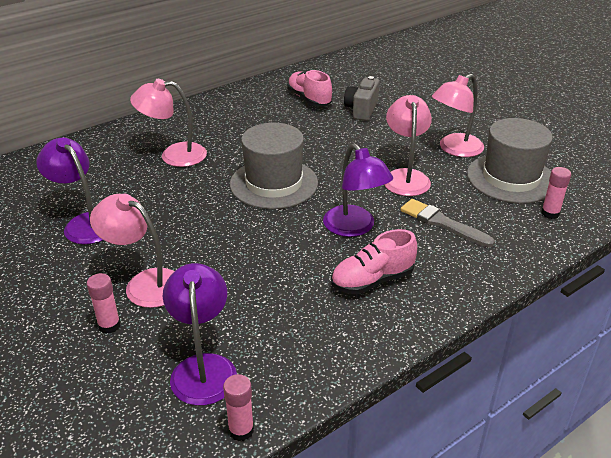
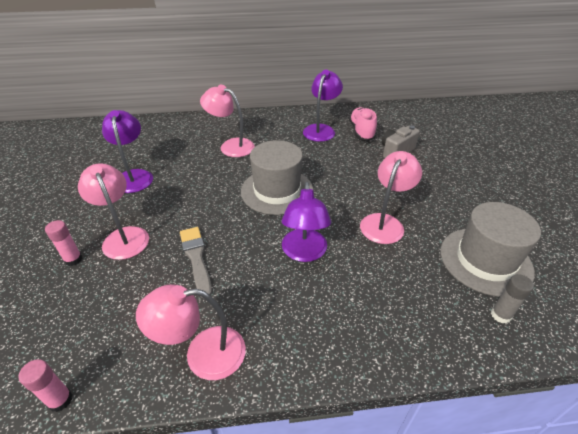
camera: 30 degrees right, 5 degrees up
purple lamp [163,263,237,406] -> purple lamp moved to [303,70,343,142]
pink shoe [331,229,417,294] -> none
grey brush [400,199,495,247] -> grey brush moved to [180,227,212,298]
pink lamp [432,74,484,157] -> pink lamp moved to [136,284,246,380]
pink glue stick [541,167,571,219] -> grey glue stick [491,274,534,323]

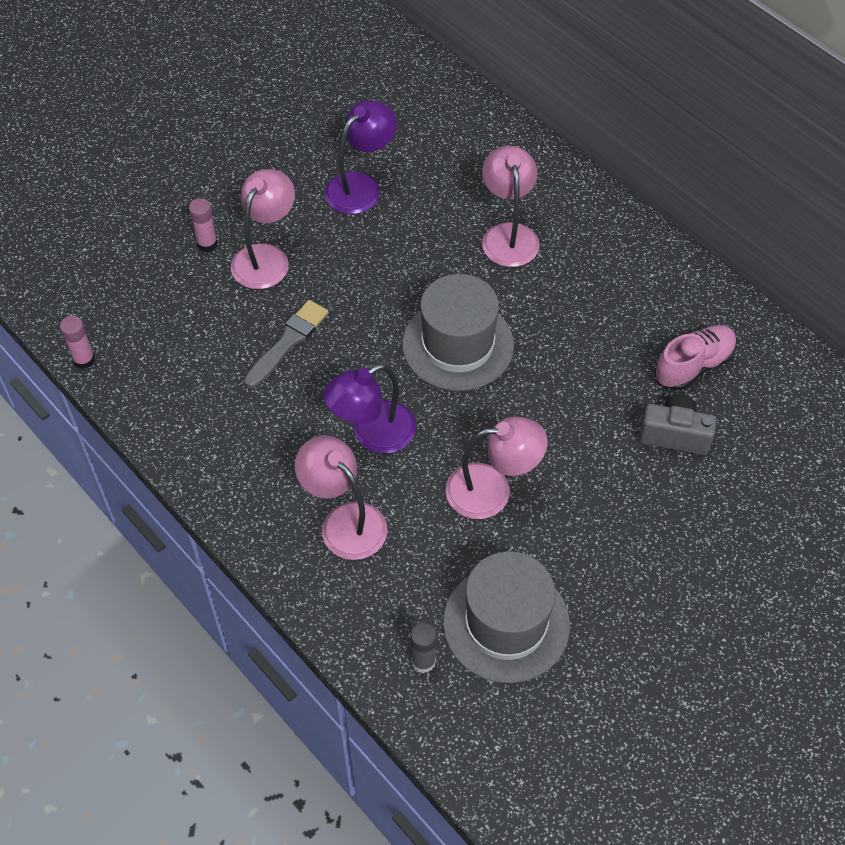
camera: 55 degrees right, 15 degrees up
pink lamp [136,284,246,380] -> pink lamp moved to [295,436,388,560]
purple lamp [303,70,343,142] -> none

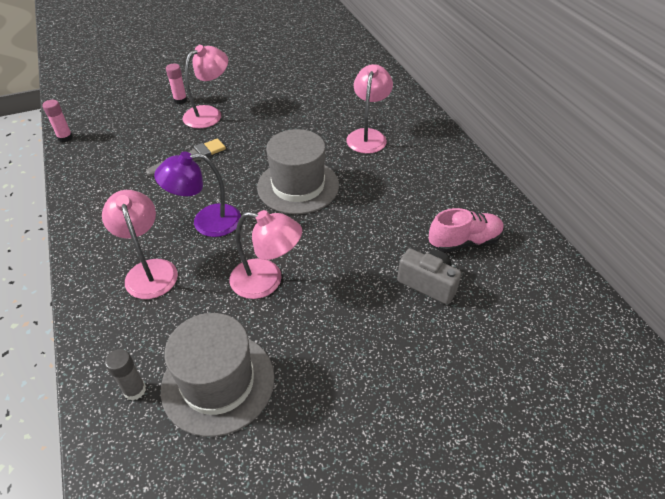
camera: 20 degrees right, 10 degrees down
purple lamp [324,100,397,214] -> none

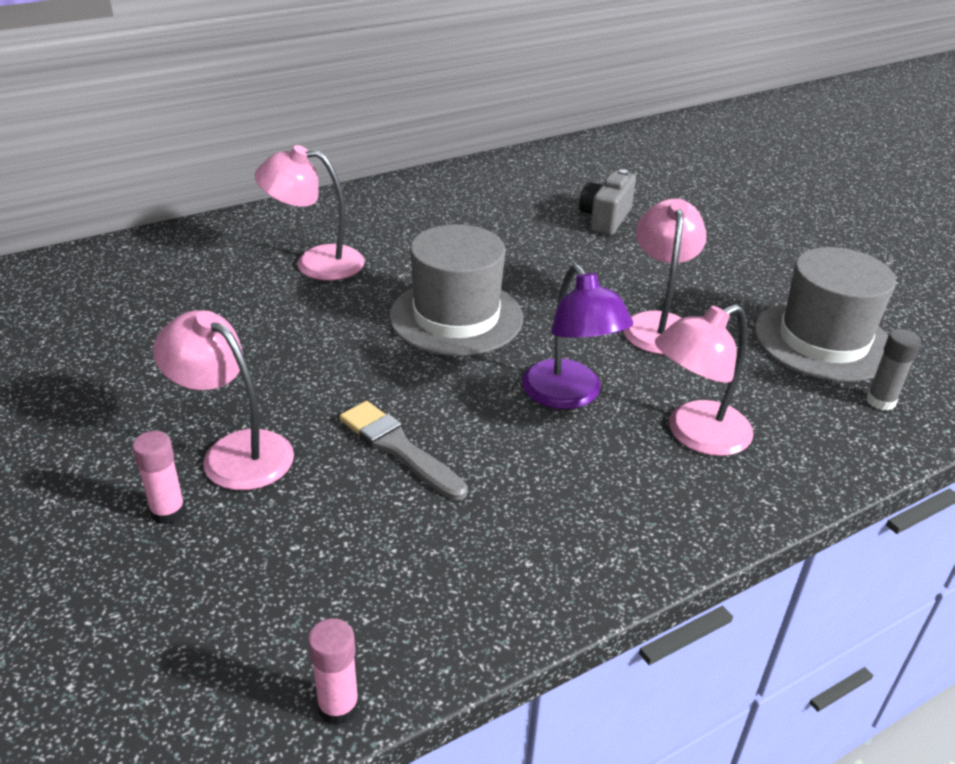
camera: 100 degrees left, 10 degrees down
pink shoe [428,208,504,252] -> none

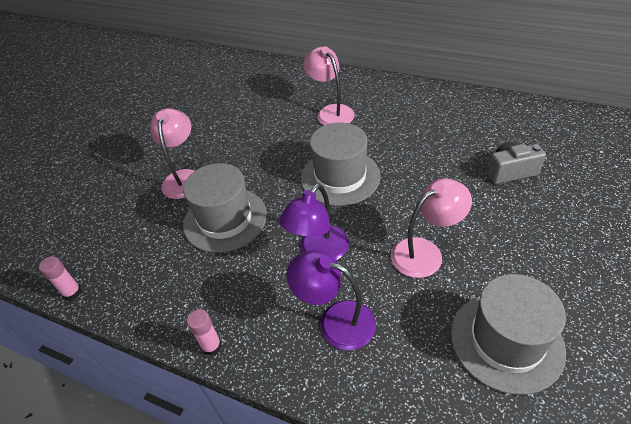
camera: 60 degrees right, 10 degrees up
pink glue stick [132,431,186,525] -> pink glue stick moved to [187,309,222,356]
grey brush [339,401,468,501] -> grey hat [183,163,267,253]
pink lamp [655,304,754,456] -> purple lamp [286,250,376,350]
grey glue stick [866,329,921,410] -> none

